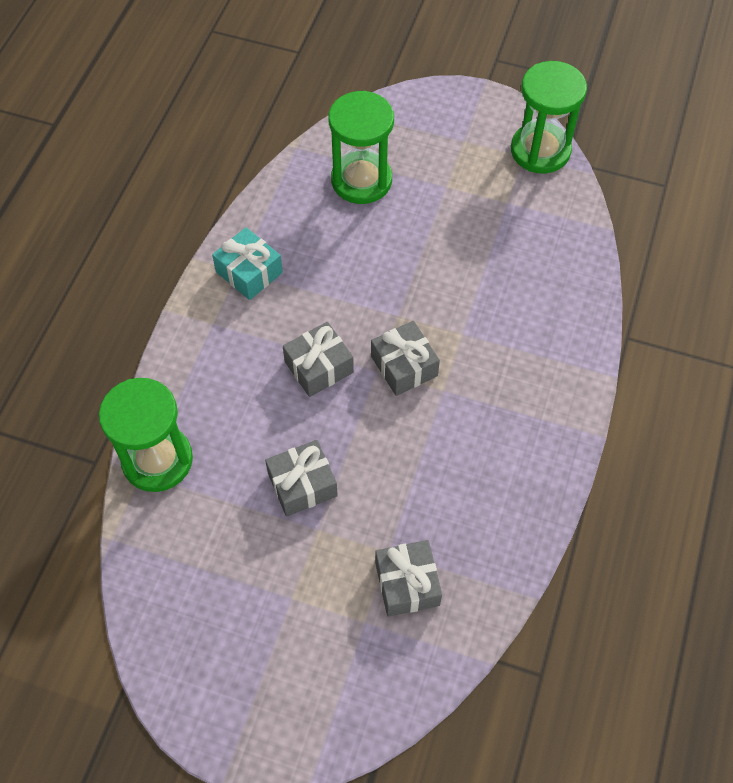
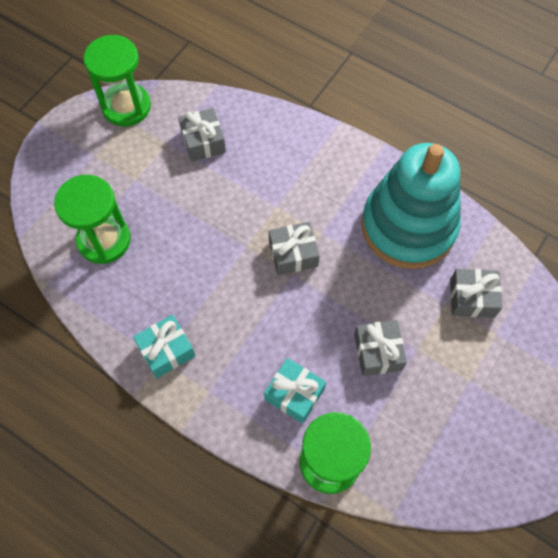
camera: 75 degrees left, 5 degrees up
grey gift [283,322,354,397] -> grey gift moved to [178,108,226,162]
none -> turquoise gift [264,358,326,424]
none -> turquoise stacking toy [361,143,461,269]

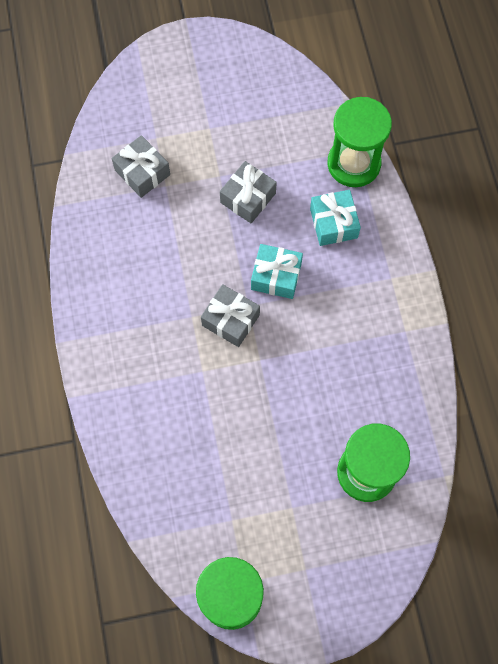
camera: 135 degrees left, 5 degrees up
turquoise gift [133,315,195,378] -> turquoise gift moved to [251,244,303,299]
grey gift [178,108,226,162] -> none
turquoise stacking toy [361,143,461,269] -> none

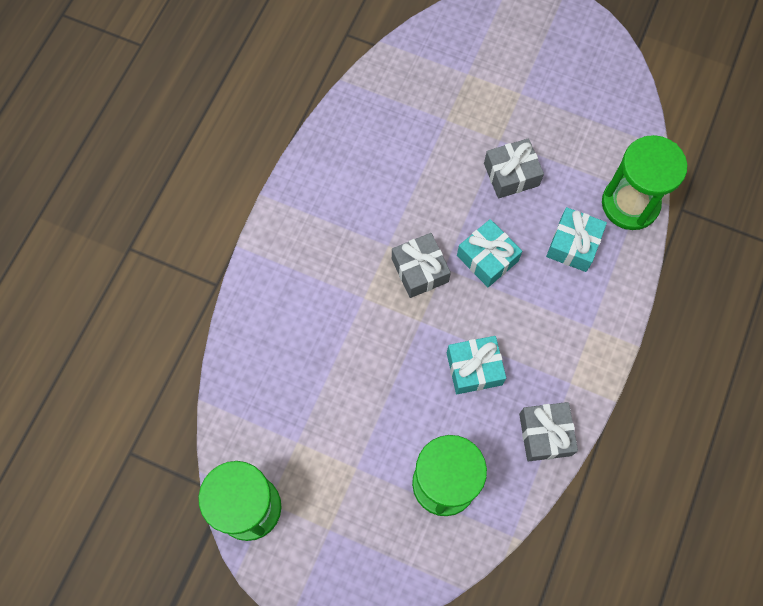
camera: 35 degrees right, 0 degrees up
grey gift [112,135,170,198] -> grey gift moved to [519,402,578,461]
none -> turquoise gift [447,336,506,394]

